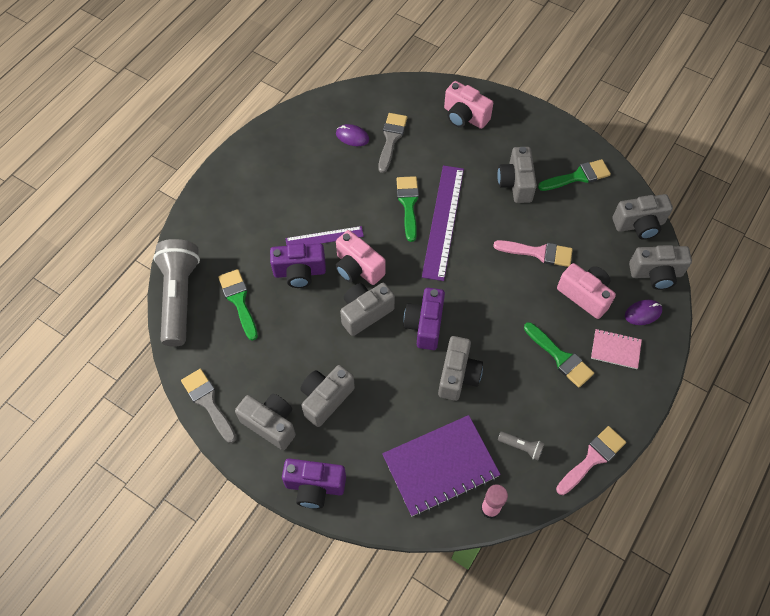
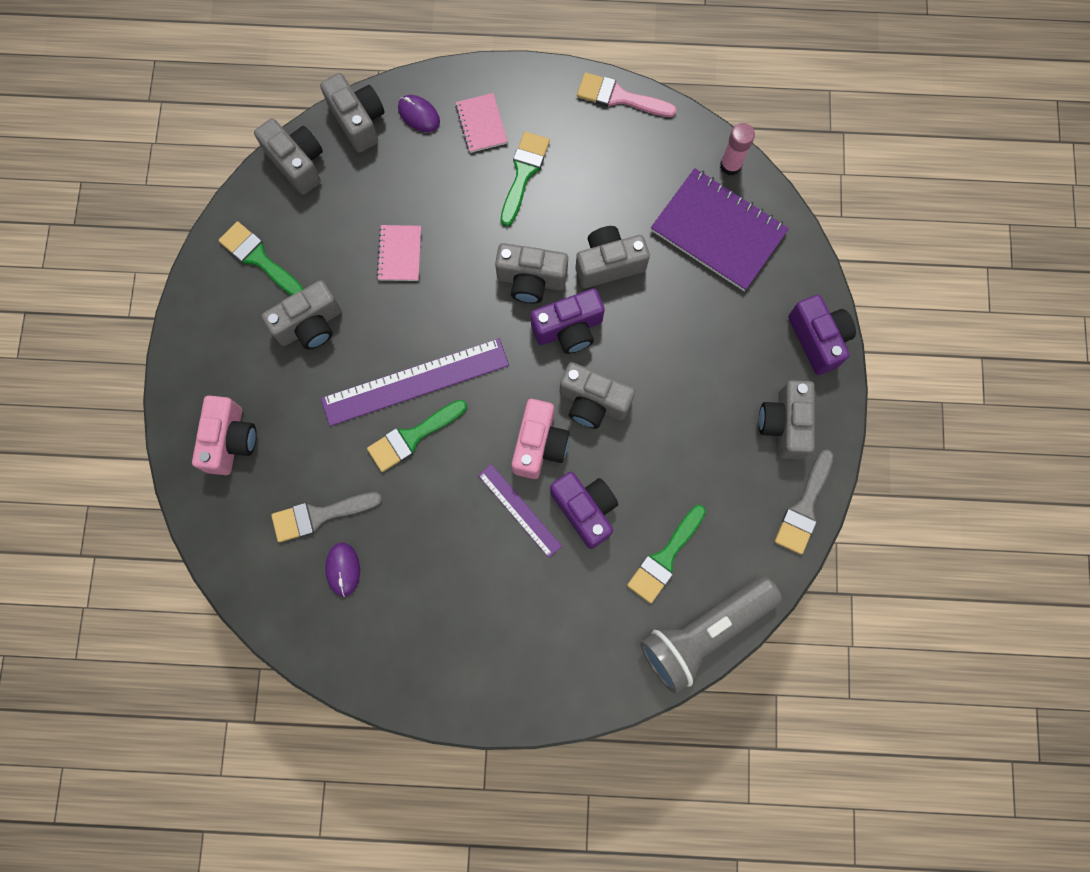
camera: 120 degrees left, 15 degrees up
grey camera [300,365,355,427] -> grey camera moved to [495,243,568,304]
pink brush [493,240,573,267] -> pink notebook [377,225,421,281]
grey flashlight [498,431,545,460] -> none
pink camera [557,263,616,319] -> none

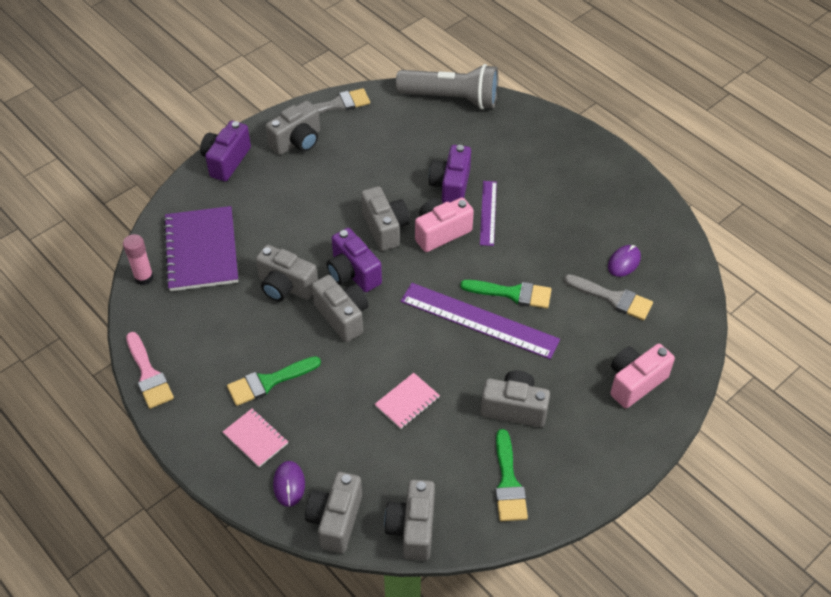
camera: 135 degrees left, 25 degrees down
pink notebook [455,93,508,153] -> pink notebook turned 75 degrees counterclockwise [223,408,288,467]
purple camera [531,288,605,354] -> purple camera turned 150 degrees counterclockwise [327,228,382,292]
green brush [627,505,706,603] -> none

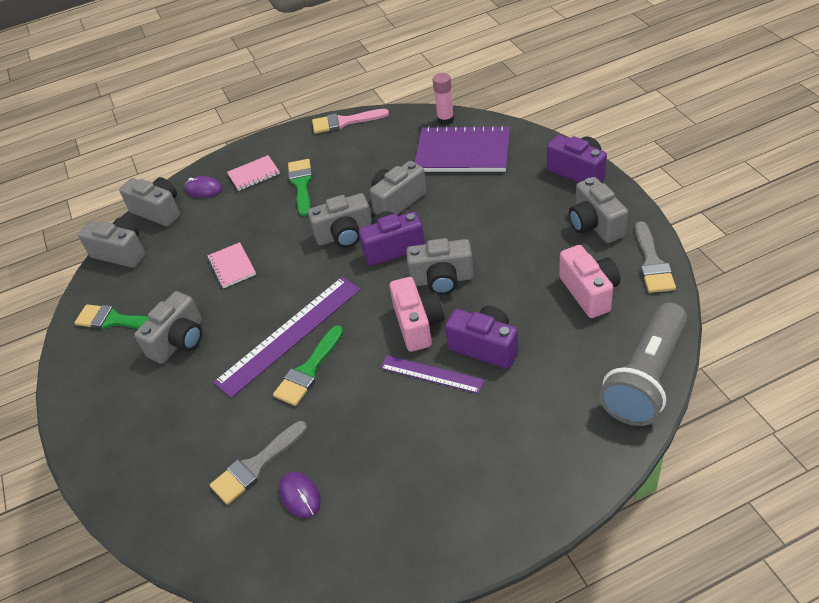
camera: 115 degrees right, 5 degrees down
pink camera [611,344,675,408] -> pink camera moved to [559,245,620,318]

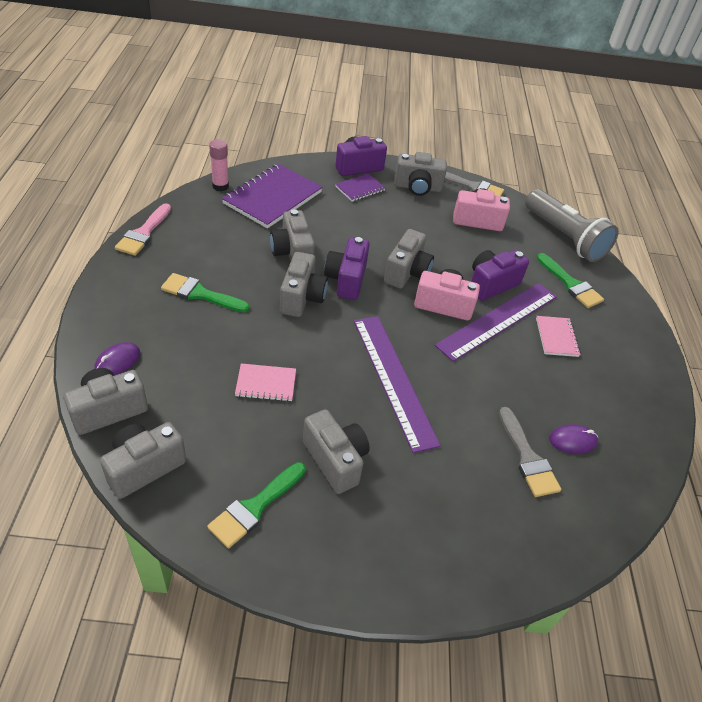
camera: 75 degrees left, 0 degrees up
pink notebook [227,155,280,191] -> pink notebook moved to [536,316,581,357]
green brush [273,325,343,406] -> green brush moved to [537,253,604,308]
purple ruler [380,355,484,394] -> purple ruler [435,283,557,362], size x1.77
none -> purple notebook [335,173,385,202]

